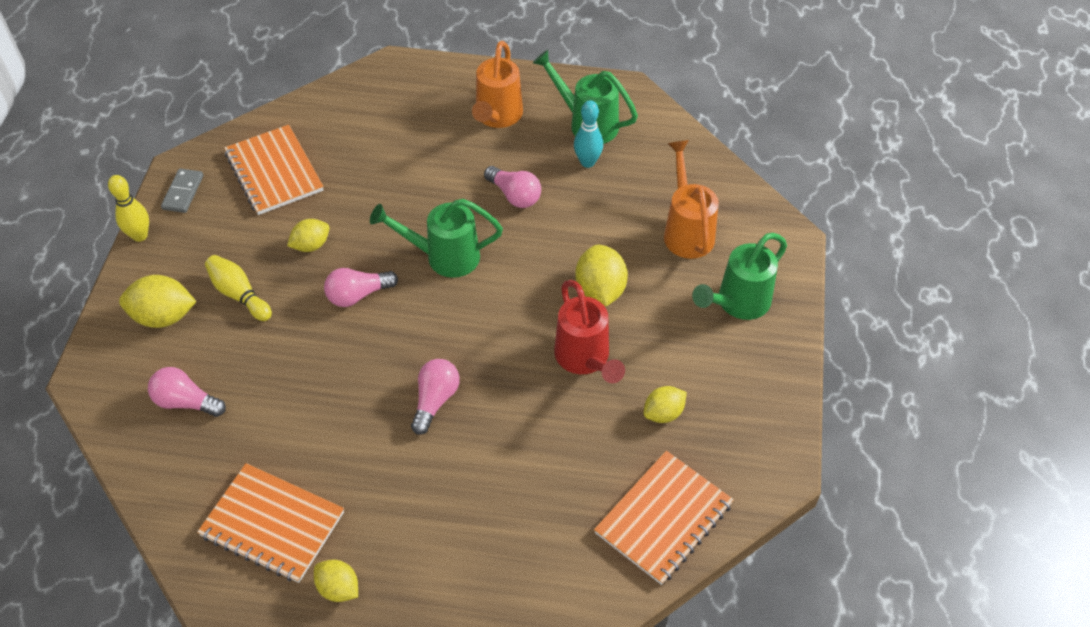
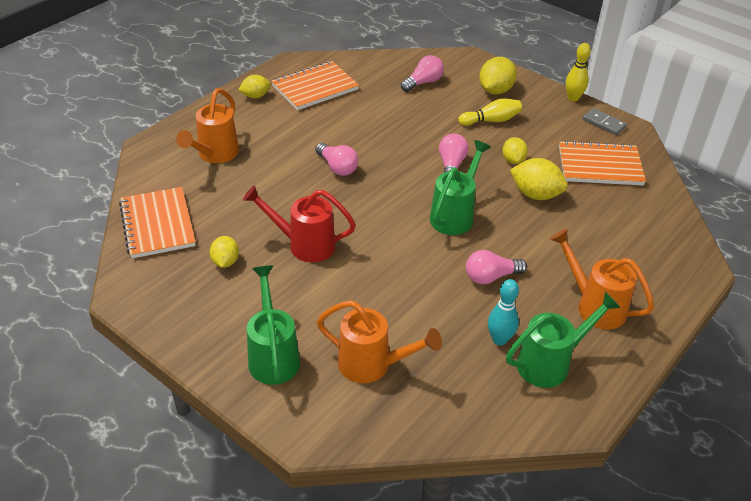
camera: 120 degrees right, 10 degrees down
yellow lemon [575,245,628,306] -> yellow lemon moved to [510,158,568,200]
none -> orange watering can [176,88,239,163]

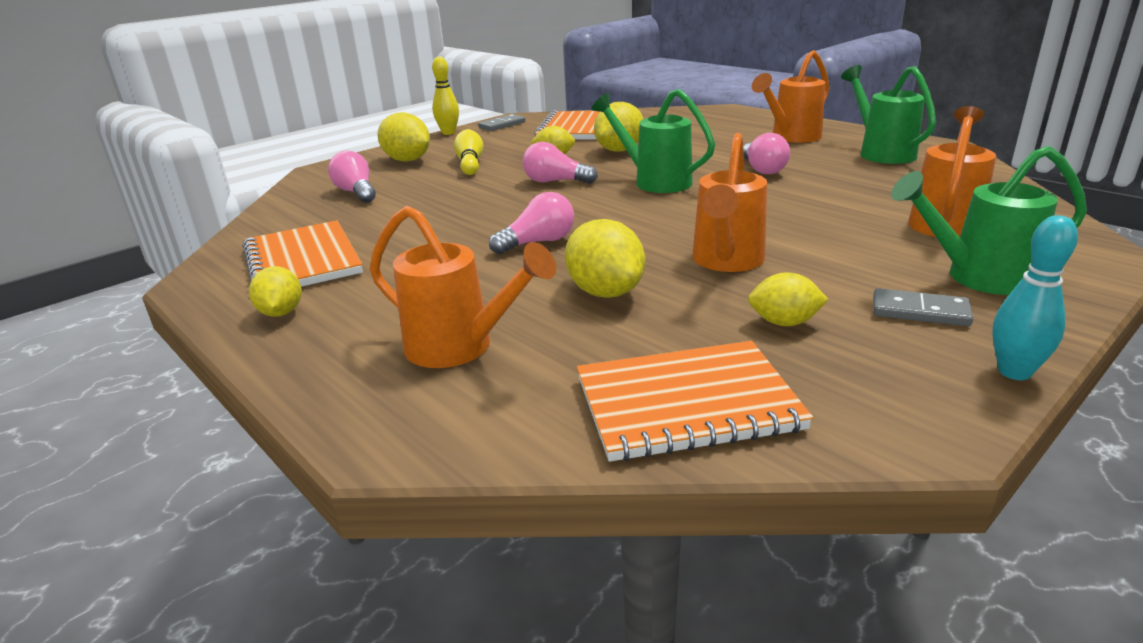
camera: 80 degrees left, 15 degrees down
red watering can [243,185,356,262] -> orange watering can [692,133,767,272]
turquoise bowling pin [488,279,519,345] -> turquoise bowling pin moved to [992,215,1078,380]
none -> yellow lemon [565,219,645,298]
none -> grey domino [873,288,973,327]

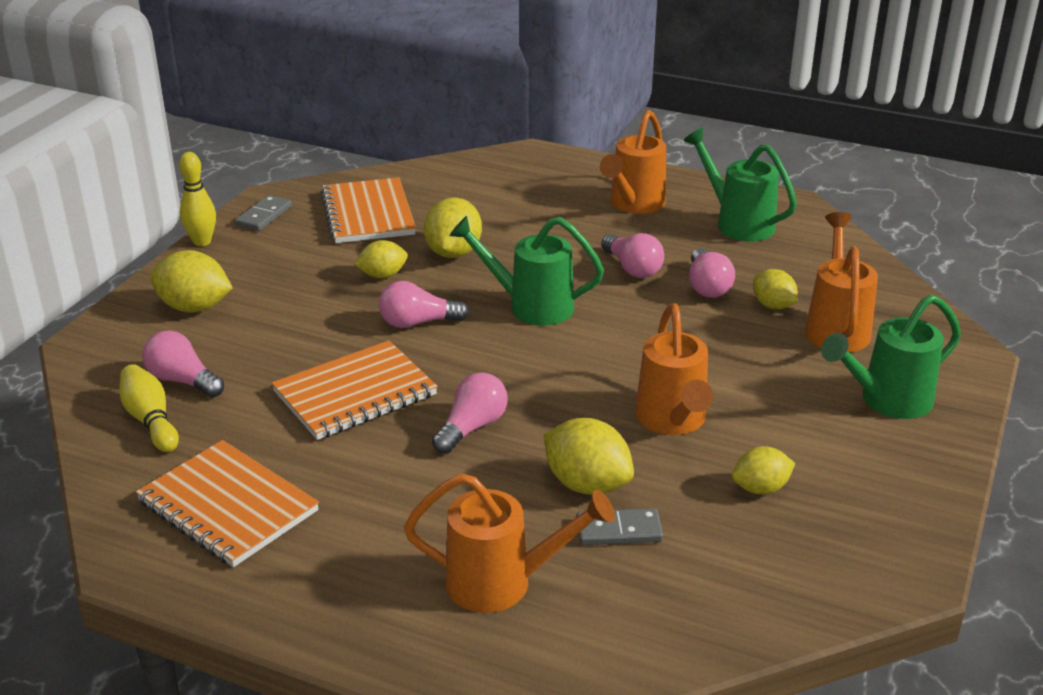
camera: 25 degrees left, 5 degrees up
yellow lemon [249,266,302,317] -> yellow lemon moved to [753,269,798,309]
yellow bowling pin [454,129,484,175] -> yellow bowling pin moved to [120,364,179,452]
orange notebook [577,341,813,462] -> orange notebook moved to [272,340,438,440]
grey domino [873,288,973,327] -> grey domino moved to [576,508,663,545]
turquoise bowling pin [992,215,1078,380] -> none
none -> pink light bulb [689,248,735,298]

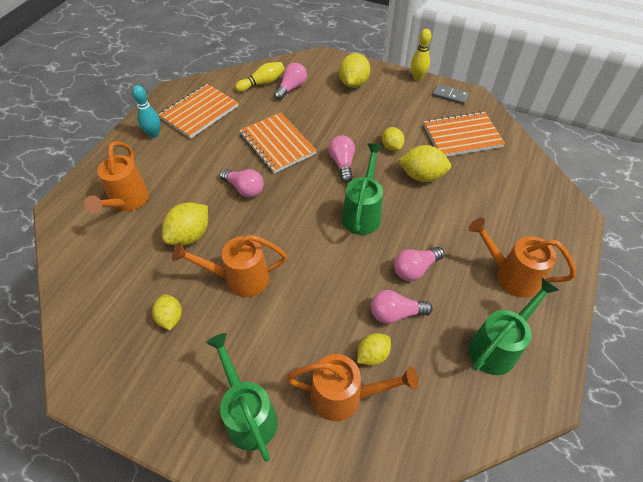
camera: 90 degrees right, 20 degrees up
grey domino [576,508,663,545] -> none
none -> turquoise bowling pin [132,85,160,138]

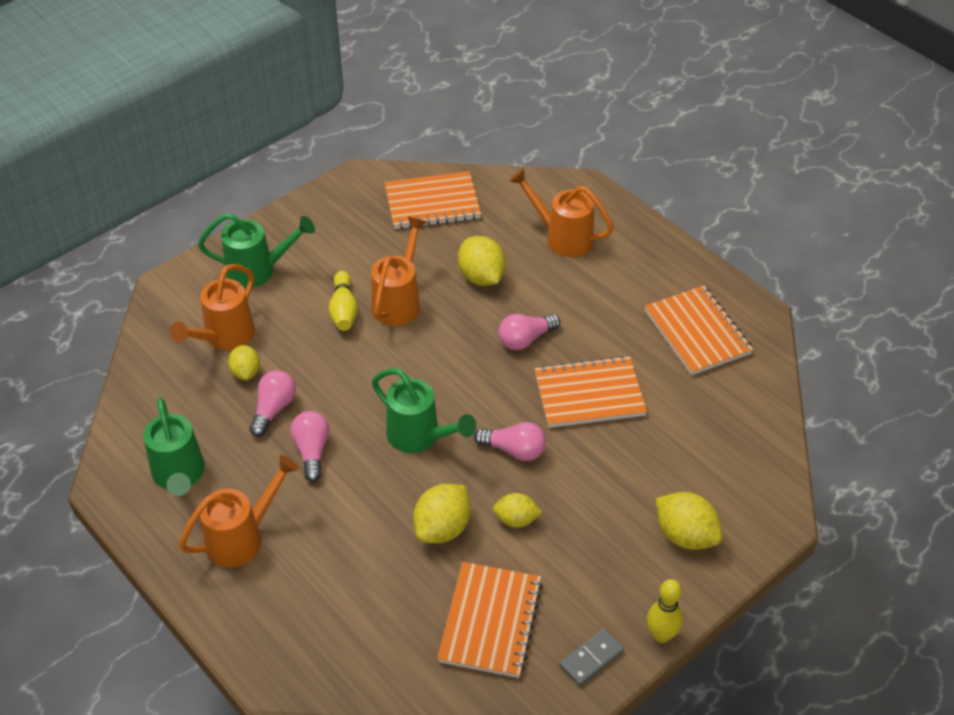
camera: 115 degrees right, 5 degrees down
turquoise bowling pin [132,85,160,138] -> none
yellow lemon [152,294,182,330] -> none
yellow bowling pin [235,62,285,92] -> yellow bowling pin moved to [329,271,358,331]
pink light bulb [274,63,307,100] -> none
none -> orange notebook [384,171,481,229]

